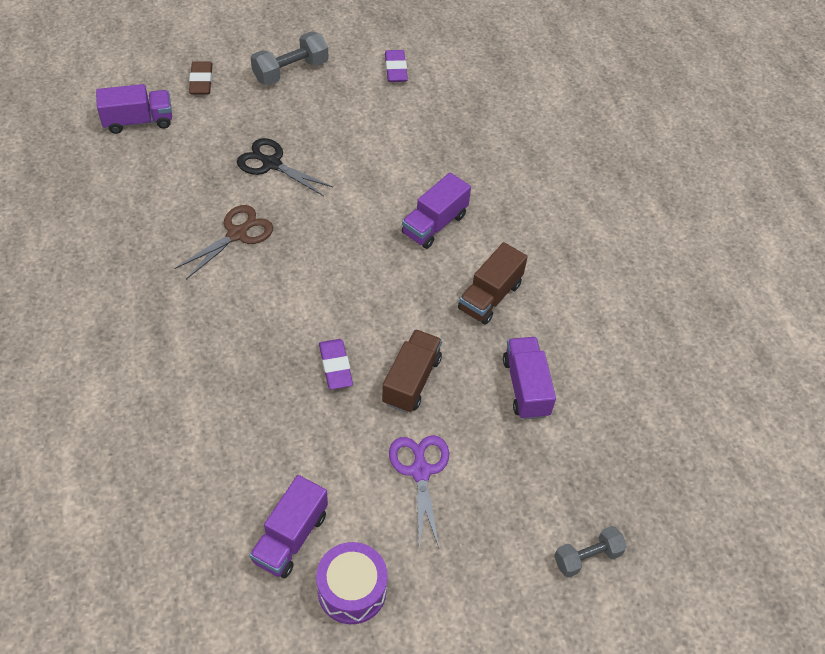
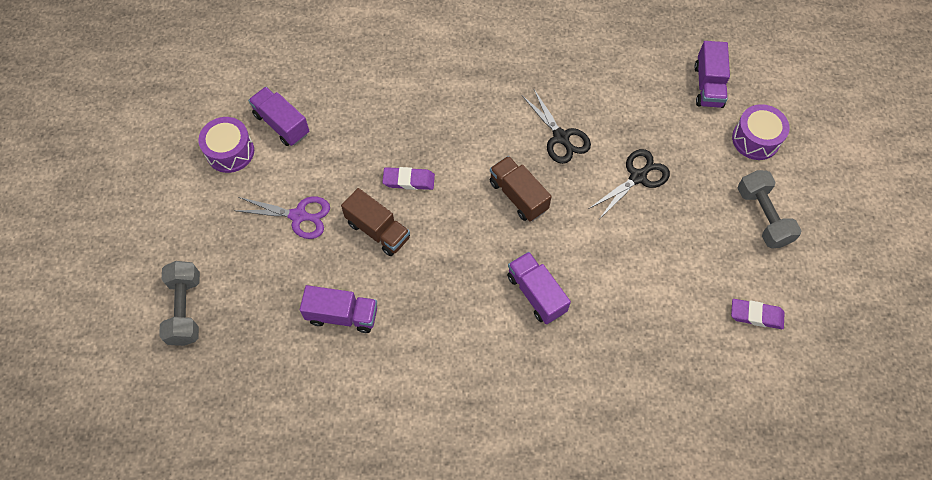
camera: 110 degrees right, 10 degrees up
brown scissors [174,205,273,279] -> black scissors [522,90,591,164]
brown eraser [189,62,212,94] -> purple drum [732,104,790,160]
brown truck [458,242,528,325] -> brown truck moved to [490,156,552,222]
grey dumbbell [554,526,627,578] -> grey dumbbell [159,261,200,346], size x1.50

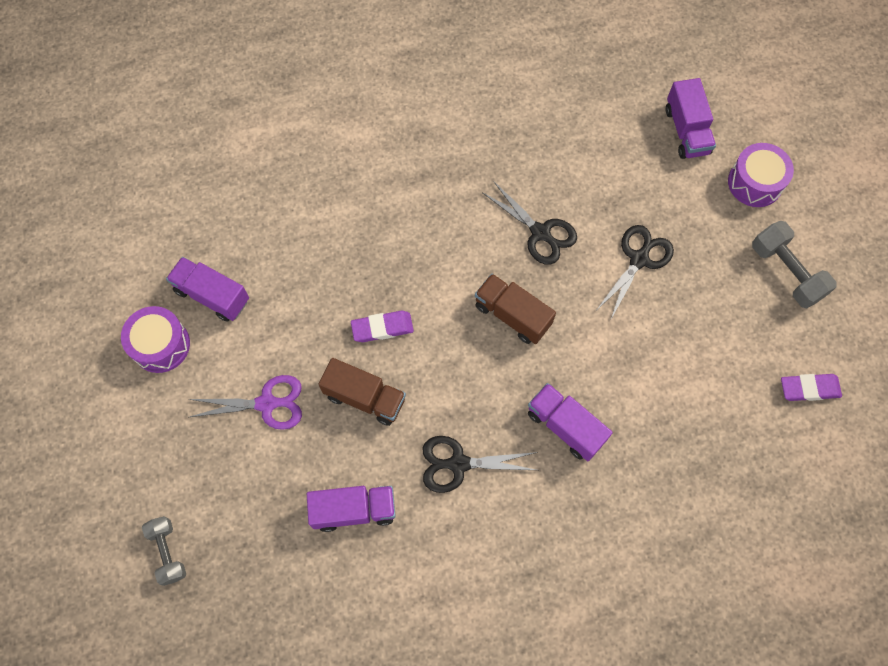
camera: 15 degrees left, 5 degrees up
grey dumbbell [159,261,200,346] -> grey dumbbell [142,516,186,586], size x0.66
none -> black scissors [422,436,538,493]

